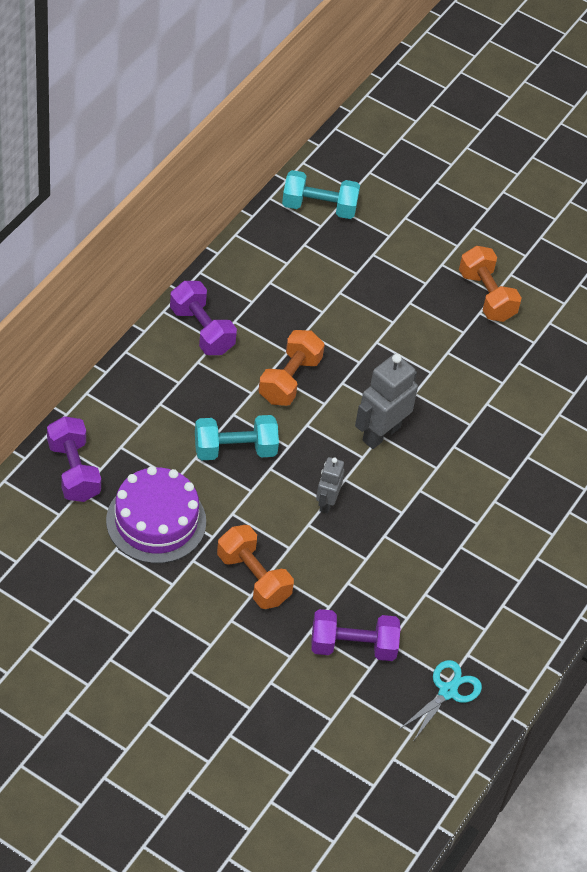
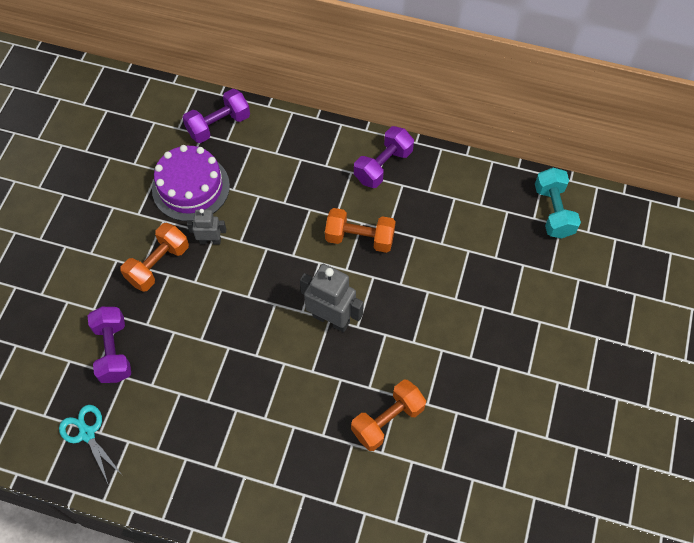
camera: 80 degrees right, 10 degrees up
turquoise dumbbell [195,415,279,460] -> none
grey robot [316,457,344,514] -> grey robot moved to [187,209,226,244]
turquoise scissors [400,660,482,742] -> turquoise scissors turned 150 degrees counterclockwise [59,405,122,483]
orange dumbbell [459,246,522,322] -> orange dumbbell moved to [351,380,426,451]

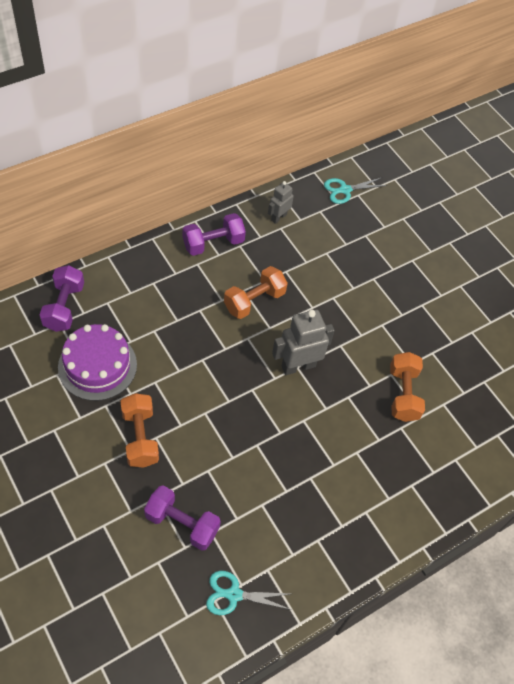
camera: 55 degrees left, 5 degrees down
grey robot [187,209,226,244] -> grey robot moved to [268,181,294,224]
purple dumbbell [354,126,414,188] -> purple dumbbell turned 75 degrees clockwise [183,213,246,256]
turquoise dumbbell [535,168,581,239] -> turquoise scissors [324,177,388,204]

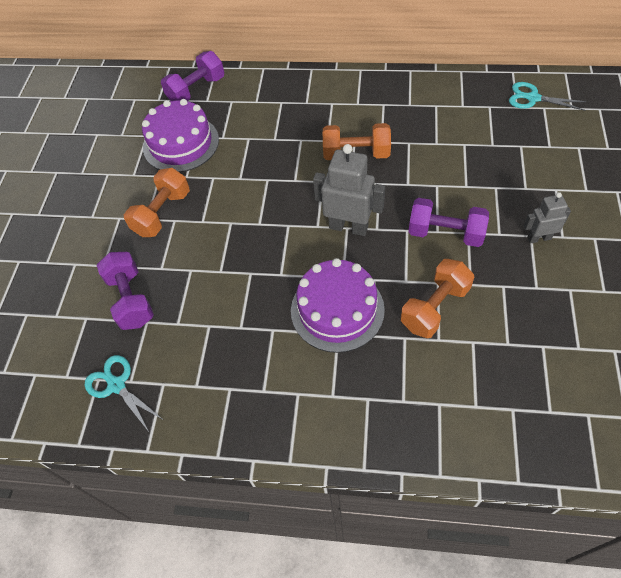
camera: 50 degrees right, 0 degrees up
purple dumbbell [183,213,246,256] -> purple dumbbell moved to [408,198,489,247]
grey robot [268,181,294,224] -> grey robot moved to [524,192,571,244]
none -> purple cake [291,258,385,353]

